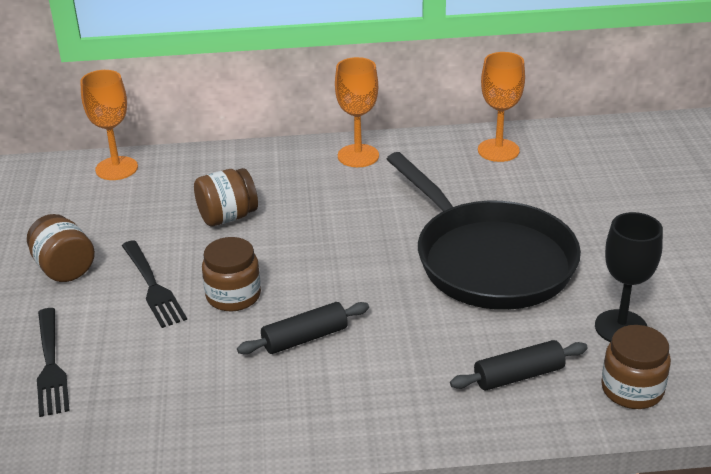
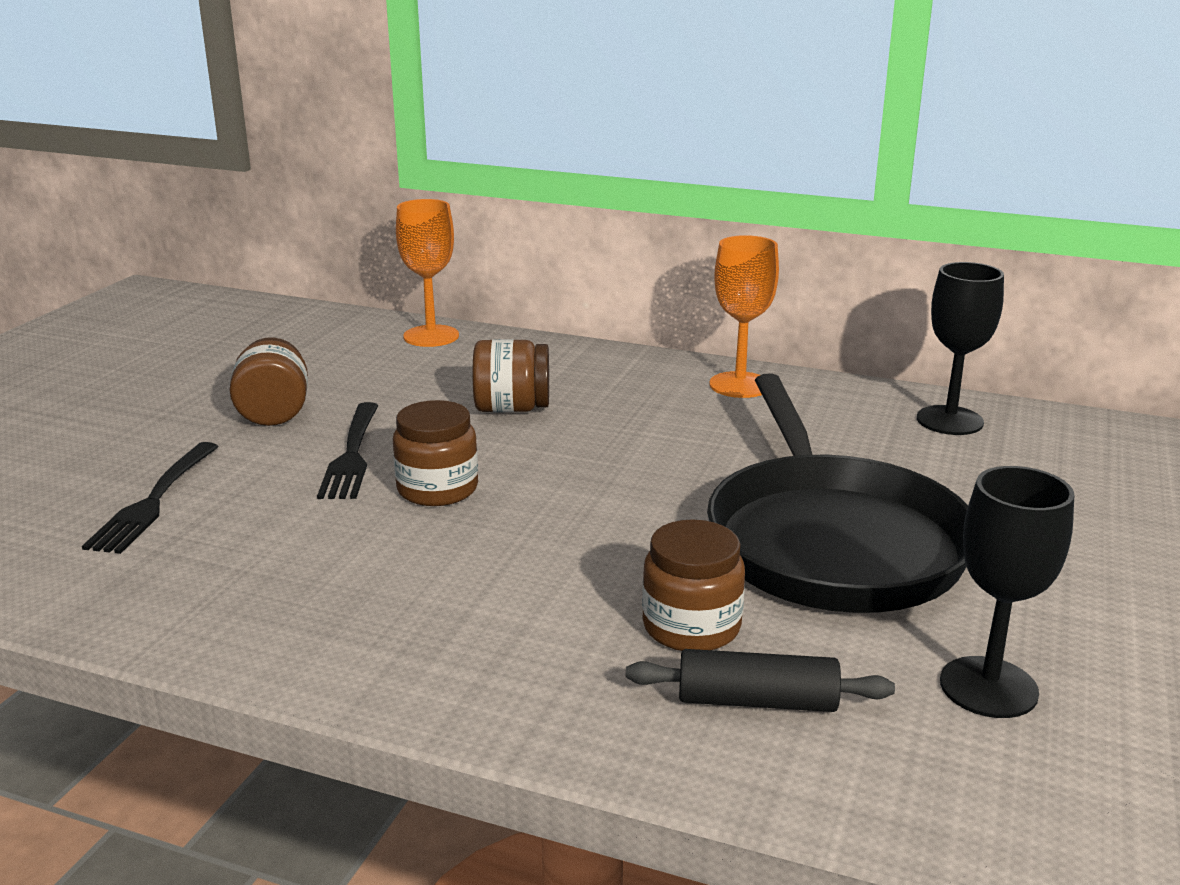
camera: 25 degrees right, 10 degrees down
black rolling pin [237,302,369,354] -> none
orange goblet [478,52,525,162] -> black goblet [917,262,1004,435]
brown jar [601,325,671,409] -> brown jar moved to [642,519,745,651]

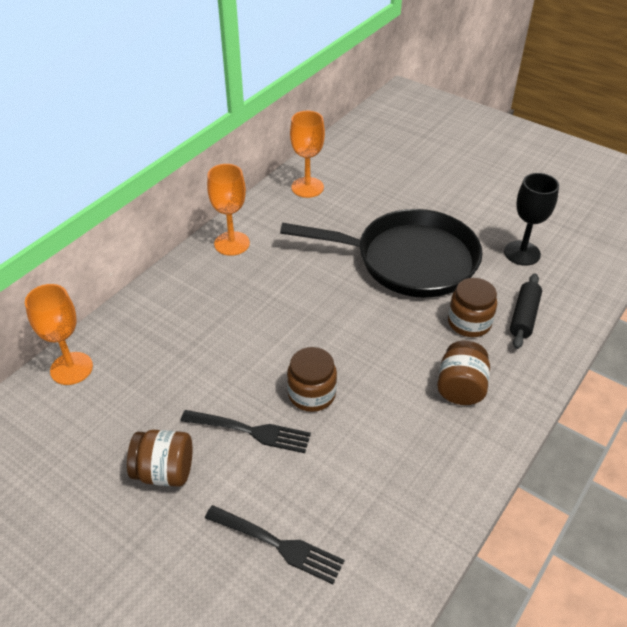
camera: 75 degrees left, 20 degrees up
brown jar [473,339,549,412] -> brown jar moved to [437,341,490,405]
black goblet [917,262,1004,435] -> orange goblet [290,111,325,198]

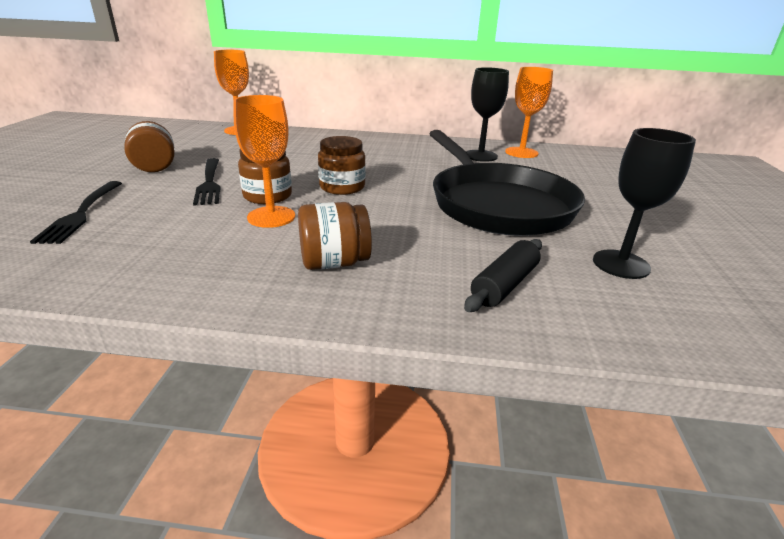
camera: 60 degrees right, 15 degrees down
orange goblet [207,164,250,256] -> orange goblet moved to [233,95,295,228]
brown jar [448,278,497,337] -> brown jar moved to [318,136,366,195]
black rolling pin [510,273,542,349] -> black rolling pin turned 45 degrees counterclockwise [464,239,542,312]
none -> black goblet [466,67,509,162]

